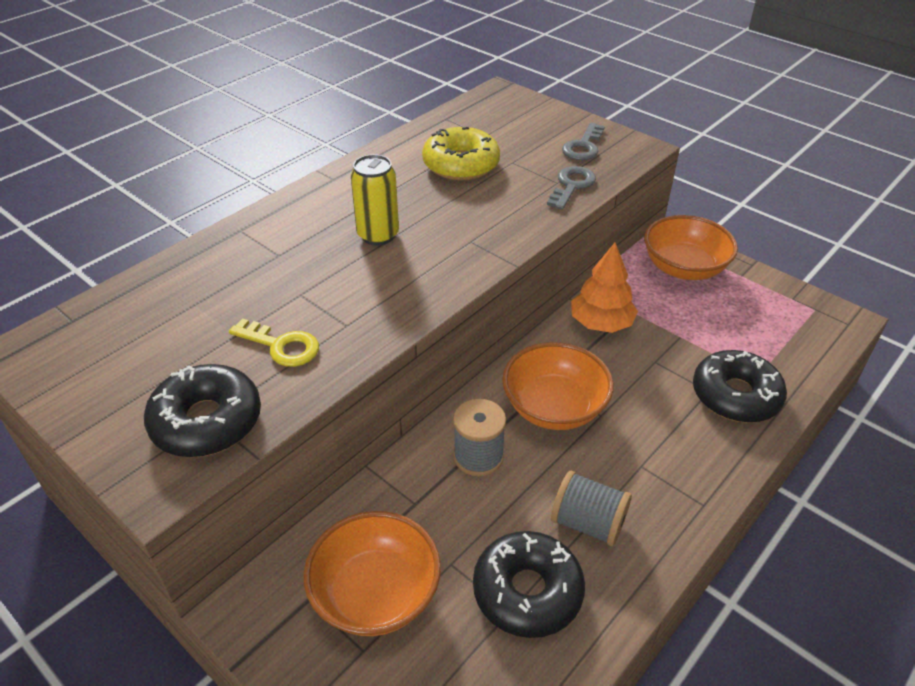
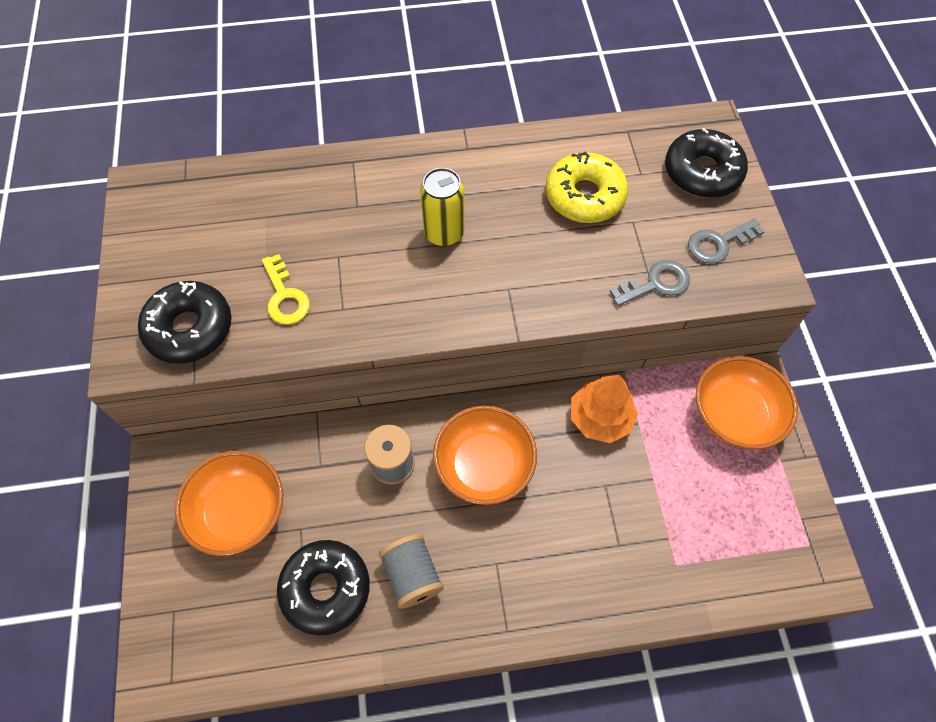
camera: 40 degrees right, 20 degrees up
black donut [693,350,787,423] -> black donut moved to [665,128,748,198]

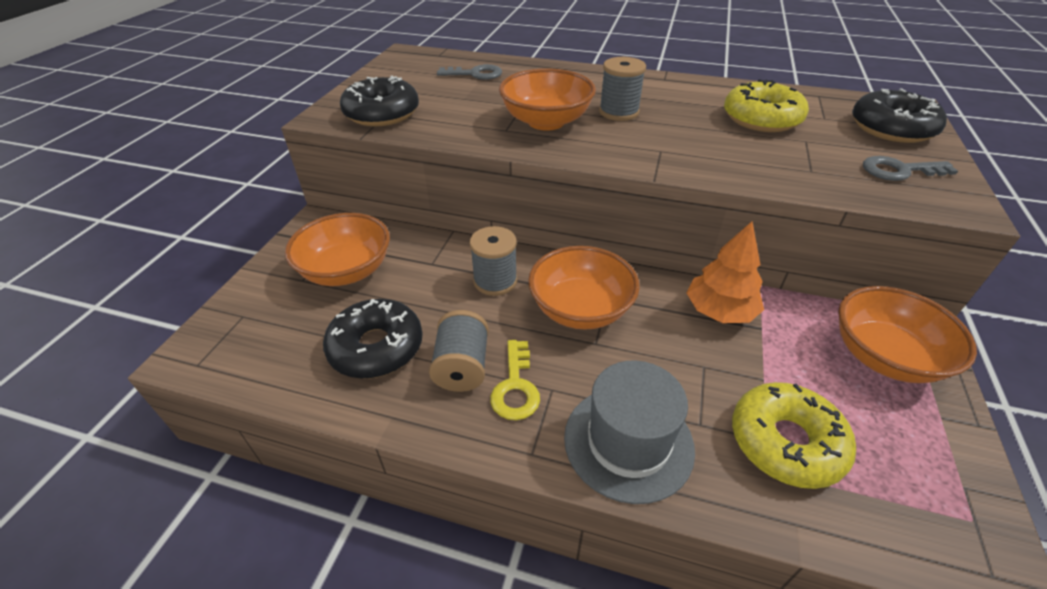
camera: 25 degrees right, 20 degrees down
yellow key [262,254,310,325] -> yellow key moved to [490,340,540,420]
yellow can [420,168,465,247] -> grey spool [599,57,646,121]
grey key [610,260,690,306] -> grey key moved to [437,64,502,80]
none -> orange bowl [499,68,596,131]
none -> grey hat [564,360,695,504]
none -> yellow donut [732,382,856,489]

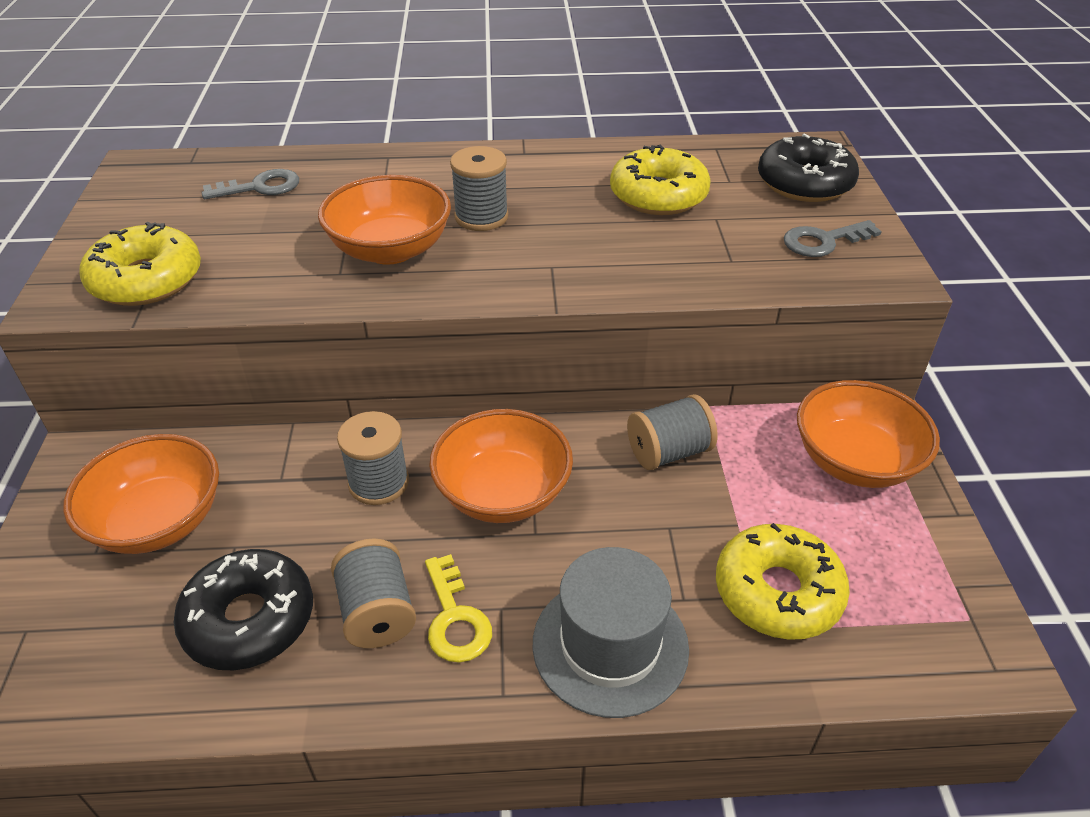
camera: 20 degrees left, 0 degrees up
black donut [340,76,419,126] -> yellow donut [79,222,201,306]
orange tree [687,221,764,323] -> grey spool [627,394,718,470]

